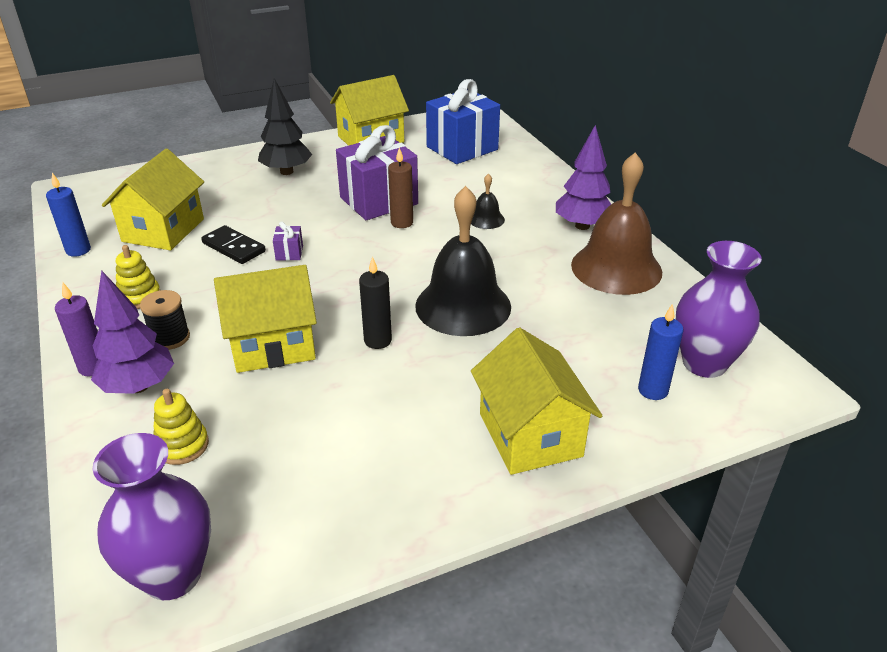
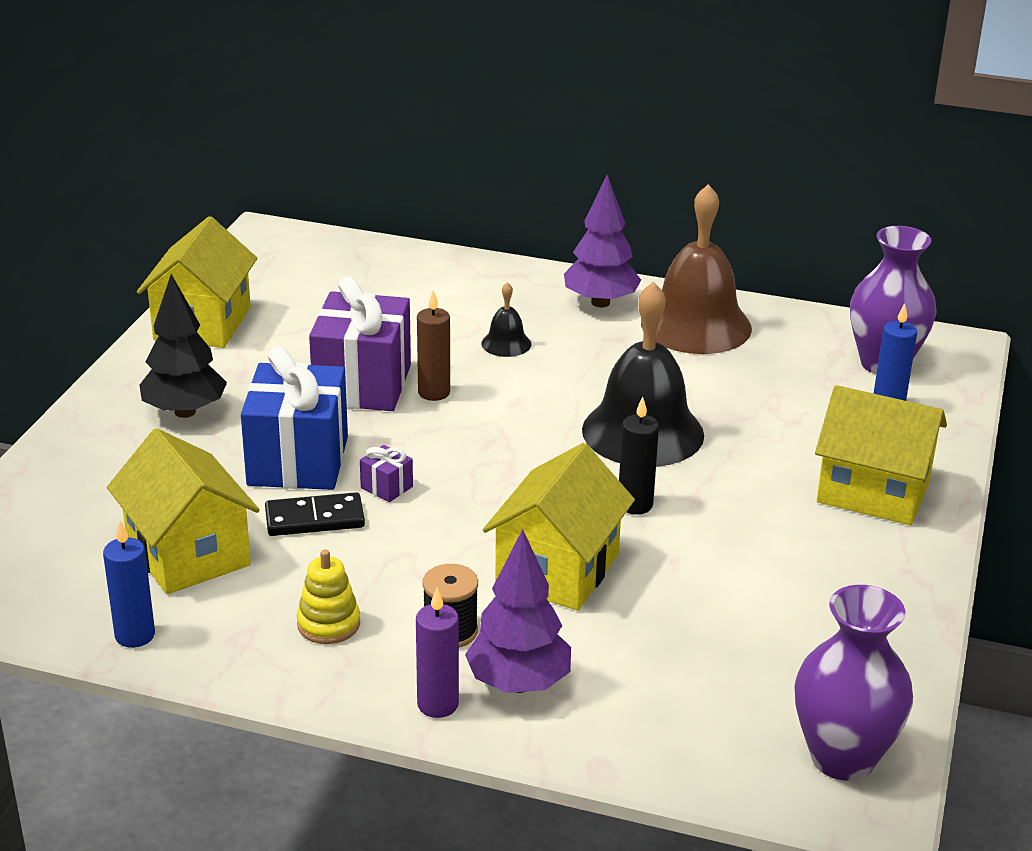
camera: 50 degrees left, 5 degrees down
yellow stacking toy [153,389,209,465] -> none
blue gift [426,79,500,164] -> blue gift moved to [241,347,348,490]

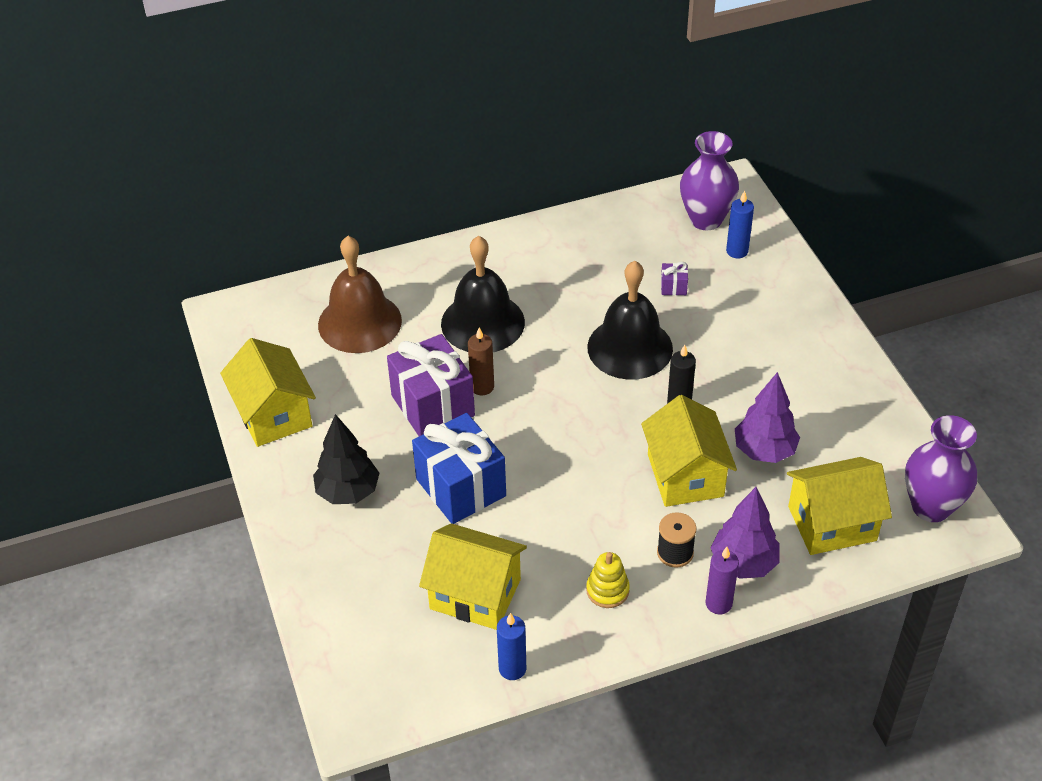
camera: 35 degrees left, 15 degrees up
black domino [265,492,365,536] -> none
purple gift [360,445,413,502] -> purple gift moved to [661,262,688,295]
black bell [481,282,531,357] -> black bell [441,236,525,352], size x2.26
purple tree [564,175,641,307] -> purple tree moved to [735,372,800,463]
brown bell [641,184,752,354] -> brown bell moved to [318,236,402,353]
yellow house [815,385,947,525] -> yellow house moved to [787,457,892,555]

